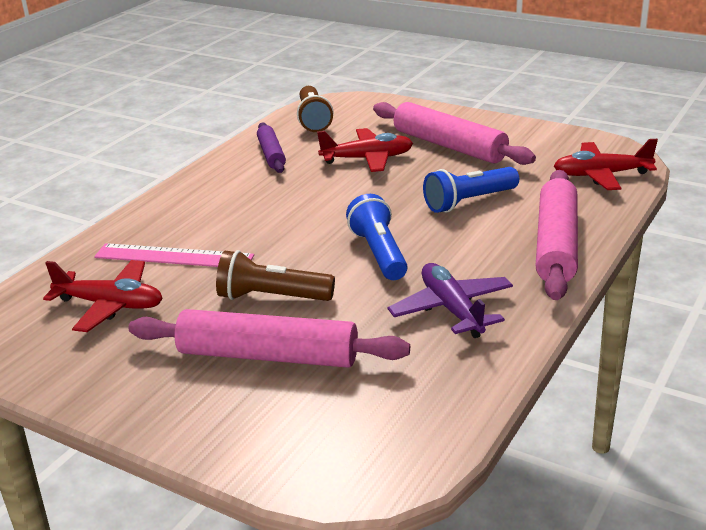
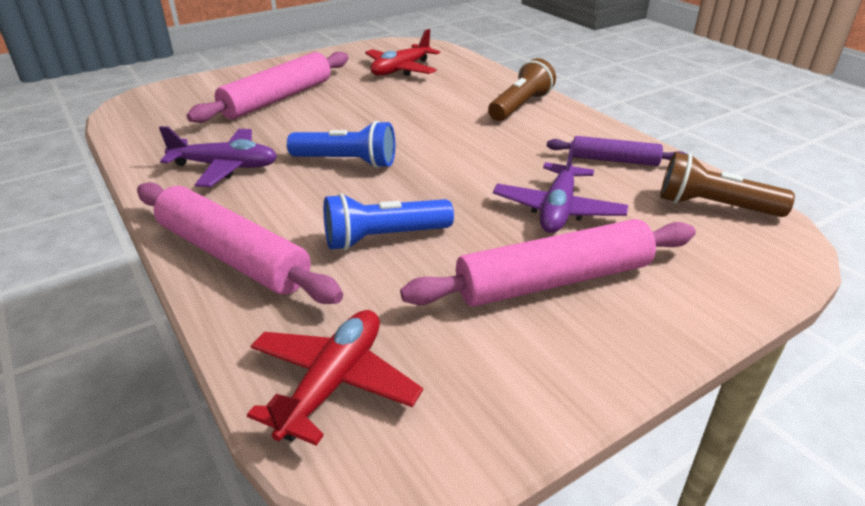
camera: 115 degrees right, 5 degrees up
pink ruler [94,243,254,267] -> none
brown flashlight [216,250,335,301] -> brown flashlight moved to [488,58,556,121]
red plane [317,128,413,172] -> purple plane [493,141,628,233]
blue flashlight [423,167,519,213] -> blue flashlight turned 105 degrees counterclockwise [324,193,454,250]

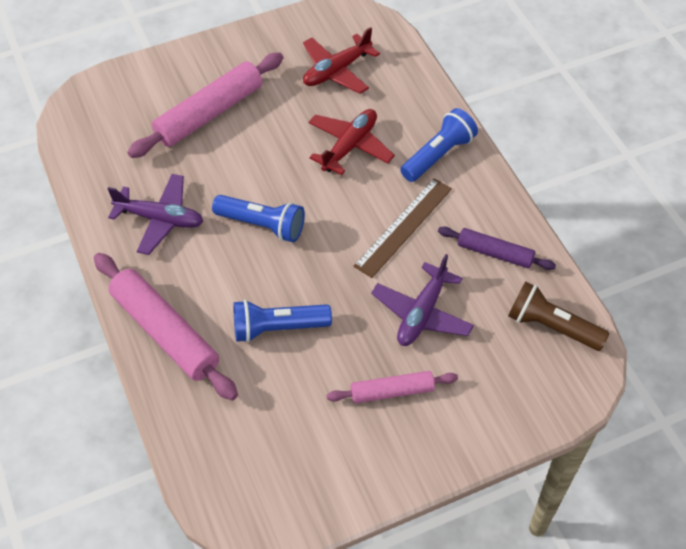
camera: 10 degrees right, 20 degrees up
red plane [247,310,423,446] -> red plane moved to [309,109,395,175]
pink rolling pin [400,219,696,307] -> pink rolling pin [327,371,458,403], size x0.57
brown flashlight [488,58,556,121] -> blue flashlight [400,108,478,182]
none -> brown ruler [354,178,452,278]

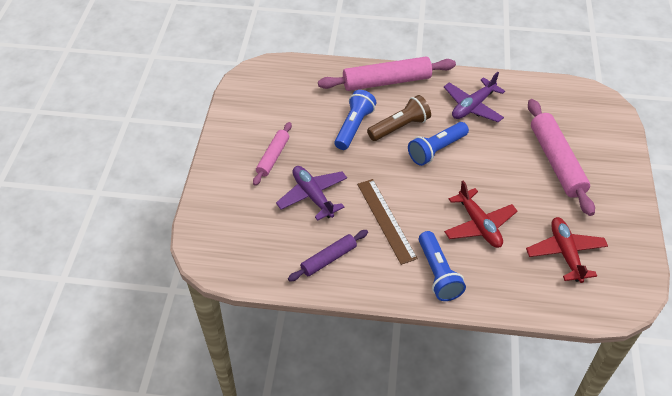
camera: 120 degrees right, 5 degrees down
brown flashlight [508,281,609,351] -> brown flashlight moved to [367,95,431,141]

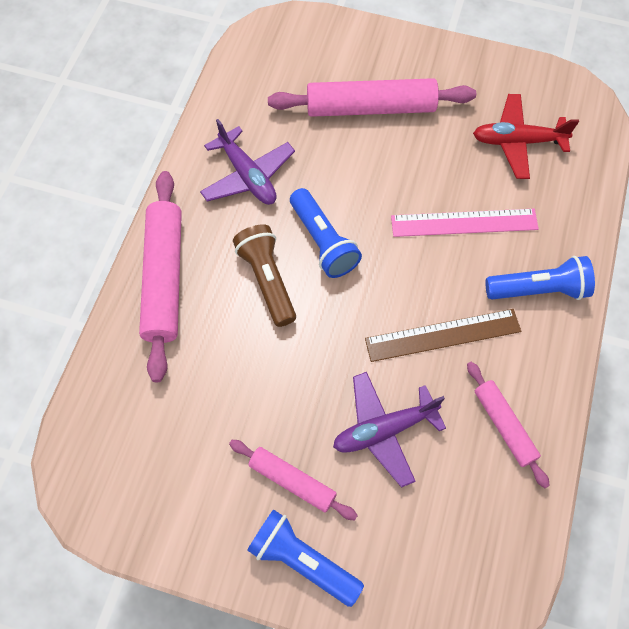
camera: 80 degrees left, 15 degrees up
purple rolling pin [288,230,368,282] -> pink rolling pin [467,362,550,488]
blue flashlight [334,90,377,150] -> blue flashlight moved to [247,509,364,607]
red plane [444,180,517,248] -> pink ruler [391,209,539,237]

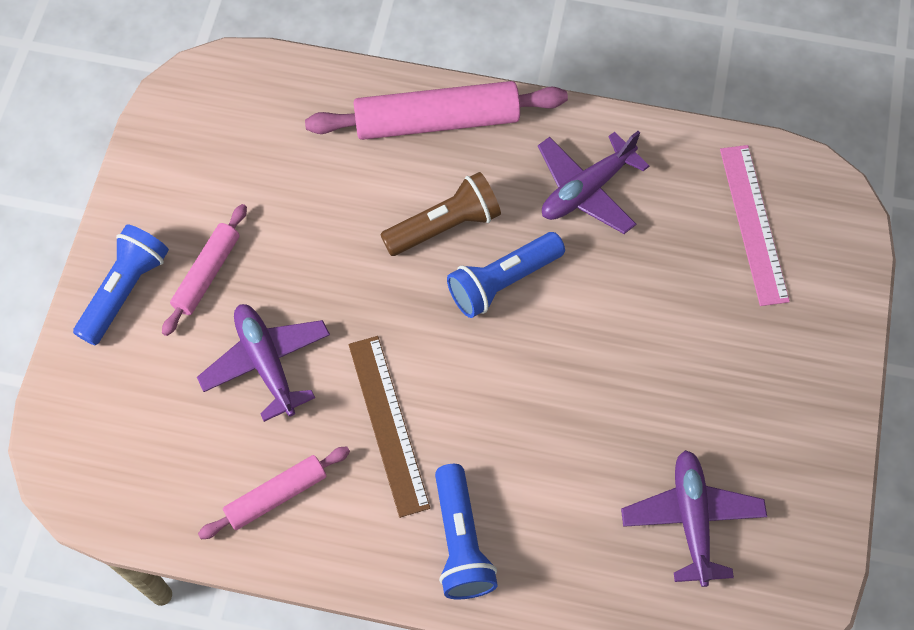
camera: 85 degrees right, 0 degrees up
pink rolling pin [268,78,476,117] -> none
pink ruler [391,209,539,237] -> pink ruler moved to [720,145,790,306]
red plane [473,94,579,179] -> purple plane [621,450,767,587]

